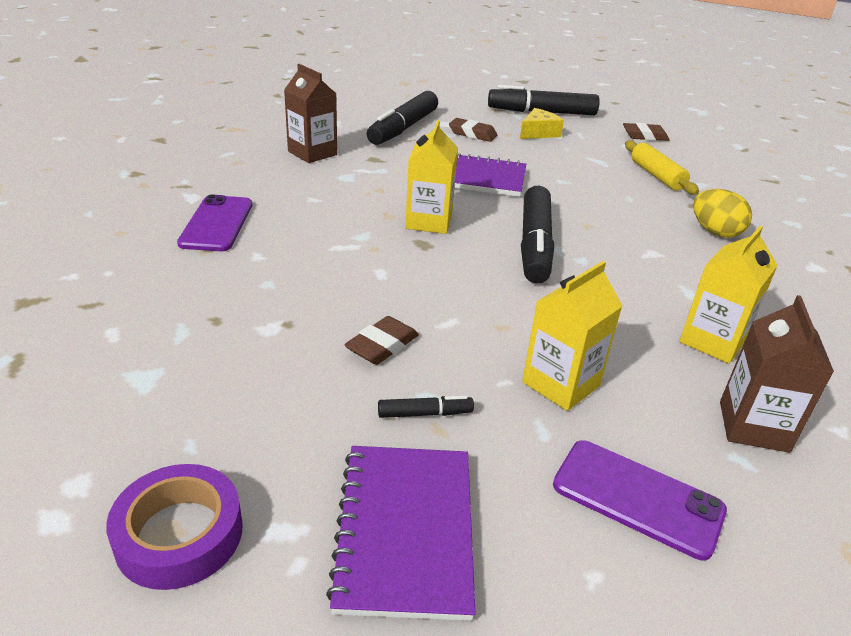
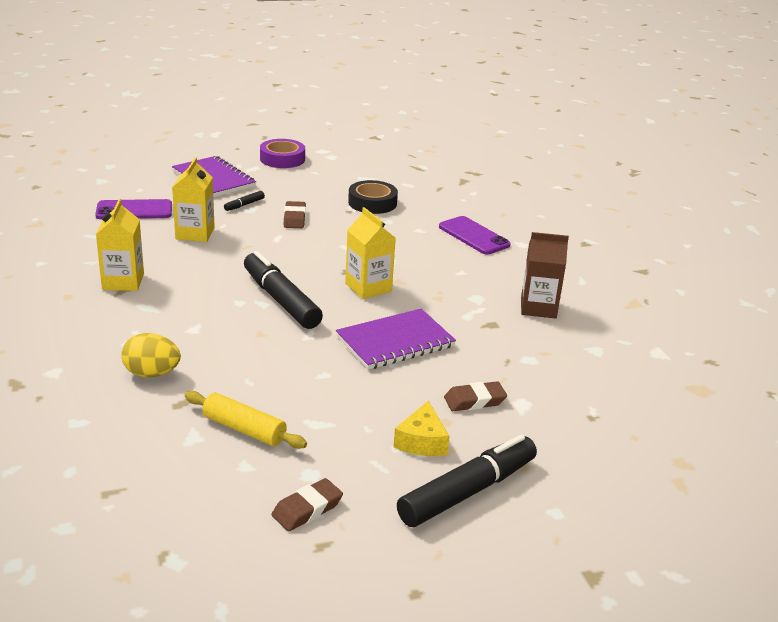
camera: 140 degrees right, 5 degrees down
black marker [367,91,438,145] -> none
brown carton [720,295,834,453] -> none
none -> black tape [348,180,398,214]

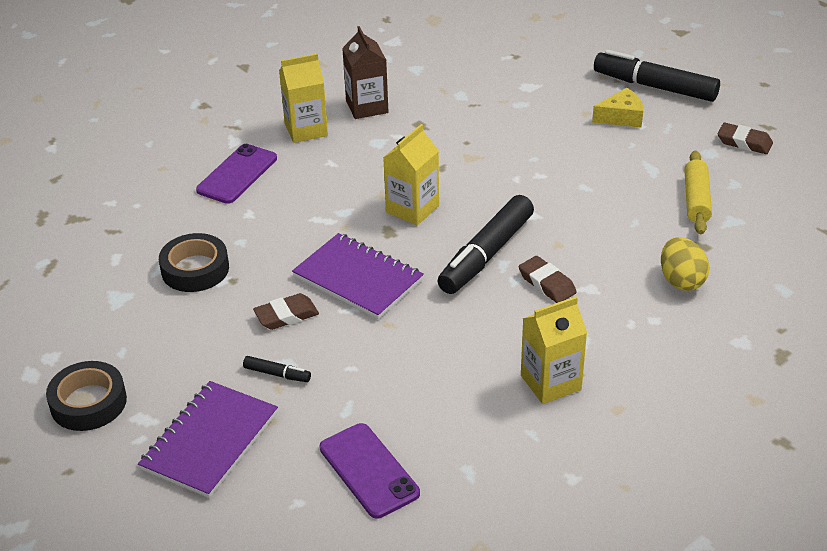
camera: 110 degrees left, 10 degrees up
yellow carton [172,157,215,242] -> yellow carton moved to [279,54,328,143]
purple tape [260,139,305,168] -> black tape [46,361,127,431]
purple notebook [336,309,456,370] -> purple notebook moved to [292,233,424,319]
brown eraser [444,381,507,411] -> brown eraser moved to [519,256,577,303]

